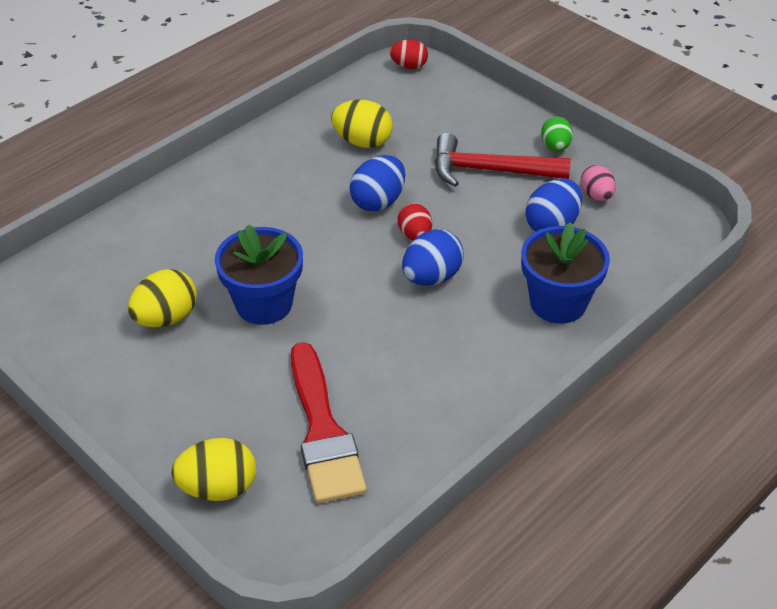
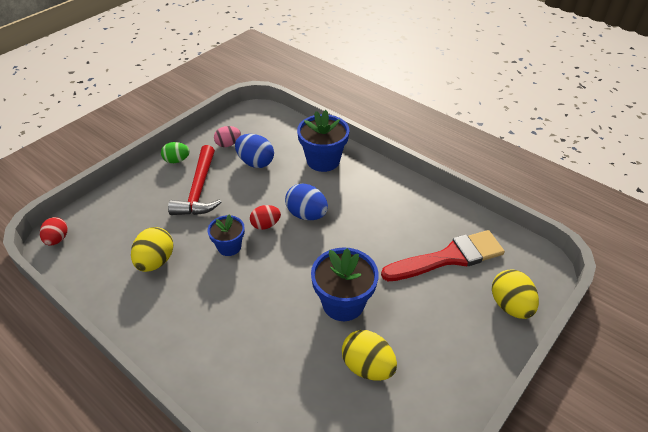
camera: 95 degrees left, 0 degrees up
blue egg [350,155,405,212] -> blue flower pot [207,214,245,256]

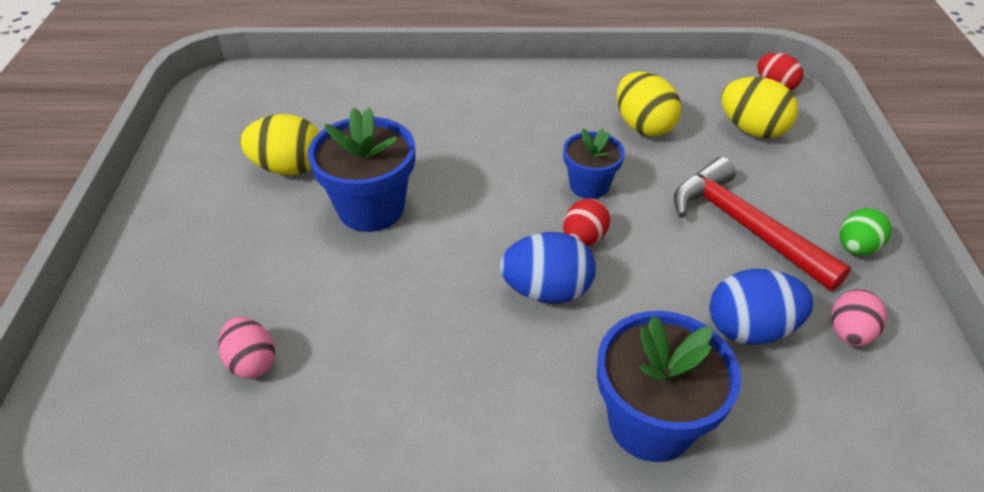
camera: 140 degrees right, 0 degrees up
red brush [381,230,505,281] -> pink egg [218,317,275,379]
yellow egg [492,270,539,319] -> yellow egg moved to [721,77,798,138]

